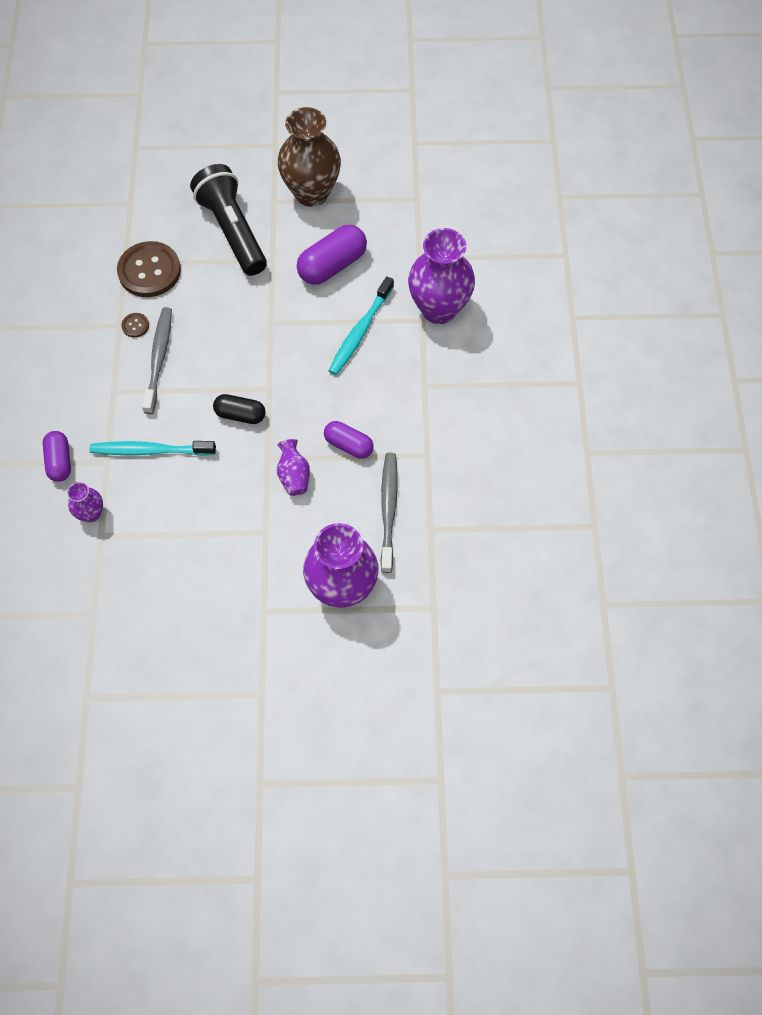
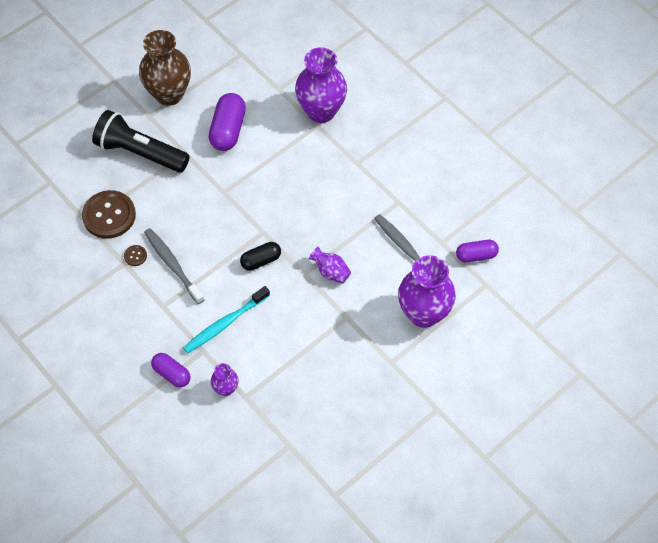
camera: 40 degrees left, 5 degrees down
purple capsule [324,421,374,459] -> purple capsule moved to [456,240,499,262]
turquoise toothbrush [328,276,394,375] -> none

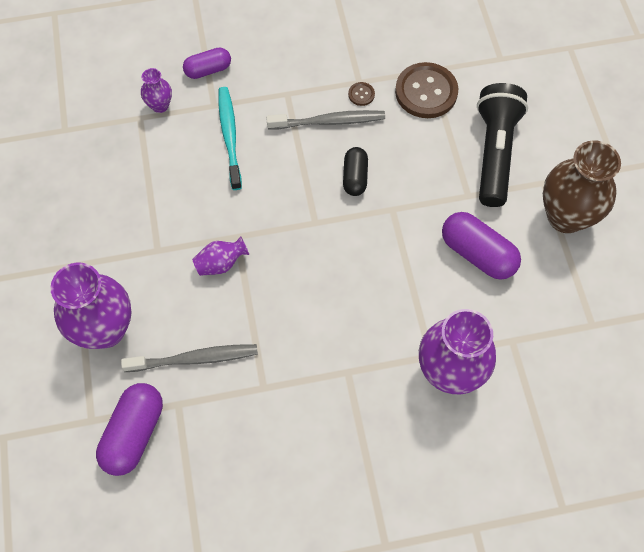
camera: 120 degrees right, 5 degrees up
black flashlight [92,110,189,173] -> black flashlight turned 45 degrees counterclockwise [477,83,528,207]
black capsule [240,242,281,271] -> black capsule moved to [343,147,368,196]
purple capsule [456,240,499,262] -> purple capsule [96,383,163,476], size x1.58

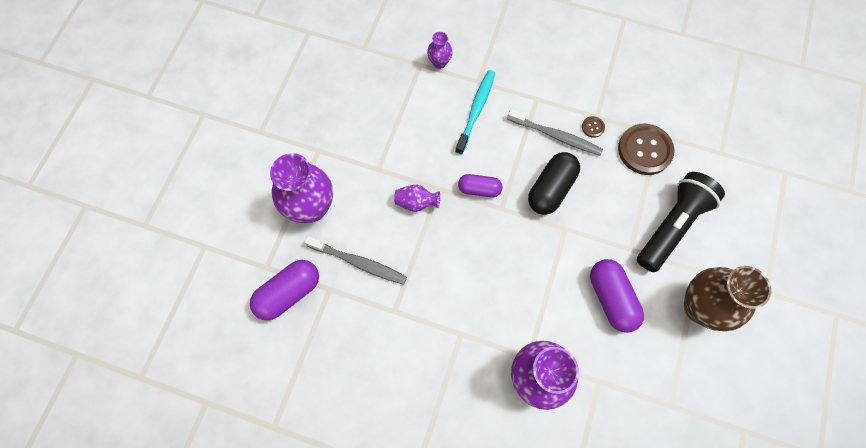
camera: 30 degrees right, 5 degrees up
purple capsule [183,47,231,79] -> purple capsule moved to [458,174,502,197]
black capsule [343,147,368,196] -> black capsule [528,152,580,215], size x1.58

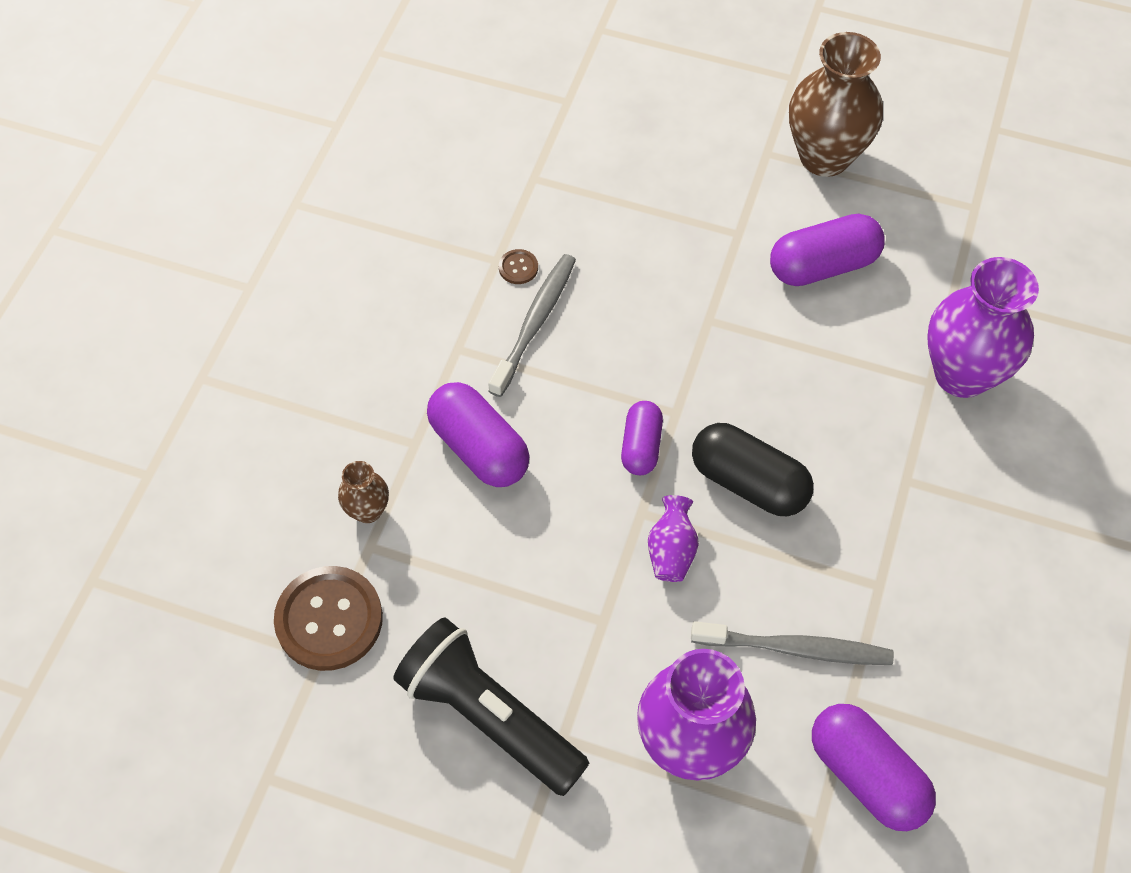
camera: 90 degrees left, 10 degrees down
grey toothbrush [305,236,407,285] -> grey toothbrush turned 75 degrees clockwise [691,621,894,665]
purple vase [427,32,452,69] -> brown vase [338,461,389,523]
turquoise toothbrush [455,70,495,155] -> purple capsule [427,382,530,487]
black capsule [528,152,580,215] -> black capsule moved to [692,423,814,516]
brown button [618,124,675,175] -> brown button moved to [274,566,383,671]
black flashlight [637,172,725,272] -> black flashlight moved to [393,617,589,796]

